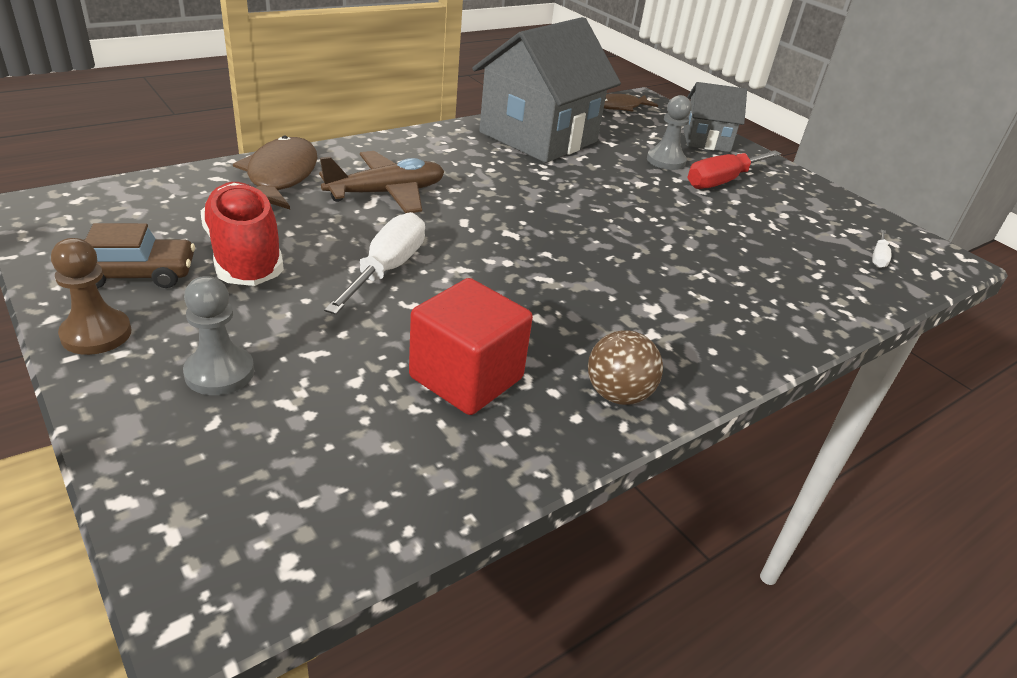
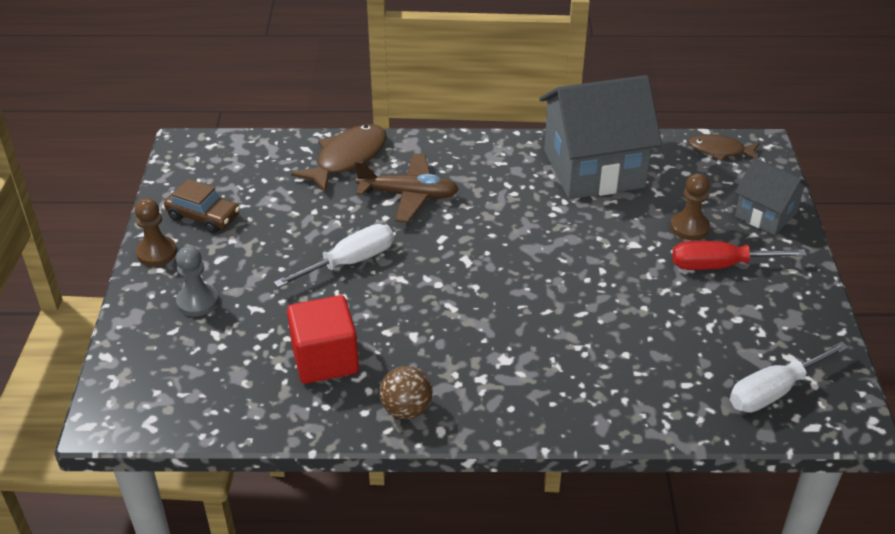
camera: 40 degrees right, 5 degrees up
red shoe [201,182,284,286] -> none
grey pawn [647,95,691,170] -> brown pawn [670,173,710,240]
white screwdriver [872,230,891,268] -> white screwdriver [730,341,849,413], size x2.03

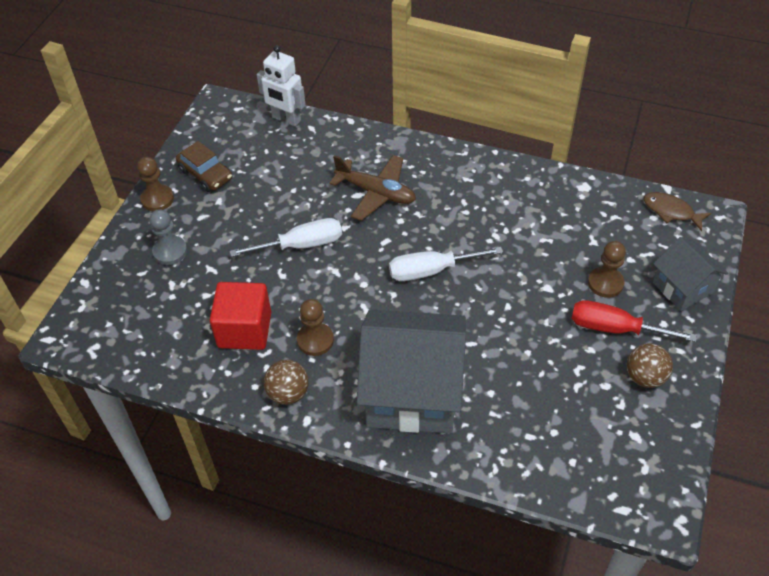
camera: 20 degrees right, 10 degrees up
brown fish [291,124,387,192] -> none
grey house [539,75,662,199] -> grey house moved to [357,309,466,433]
white screwdriver [730,341,849,413] -> white screwdriver moved to [389,247,503,281]
none -> white robot [257,45,306,126]
none -> brown pawn [297,299,334,356]
none -> brown ball [627,343,673,388]

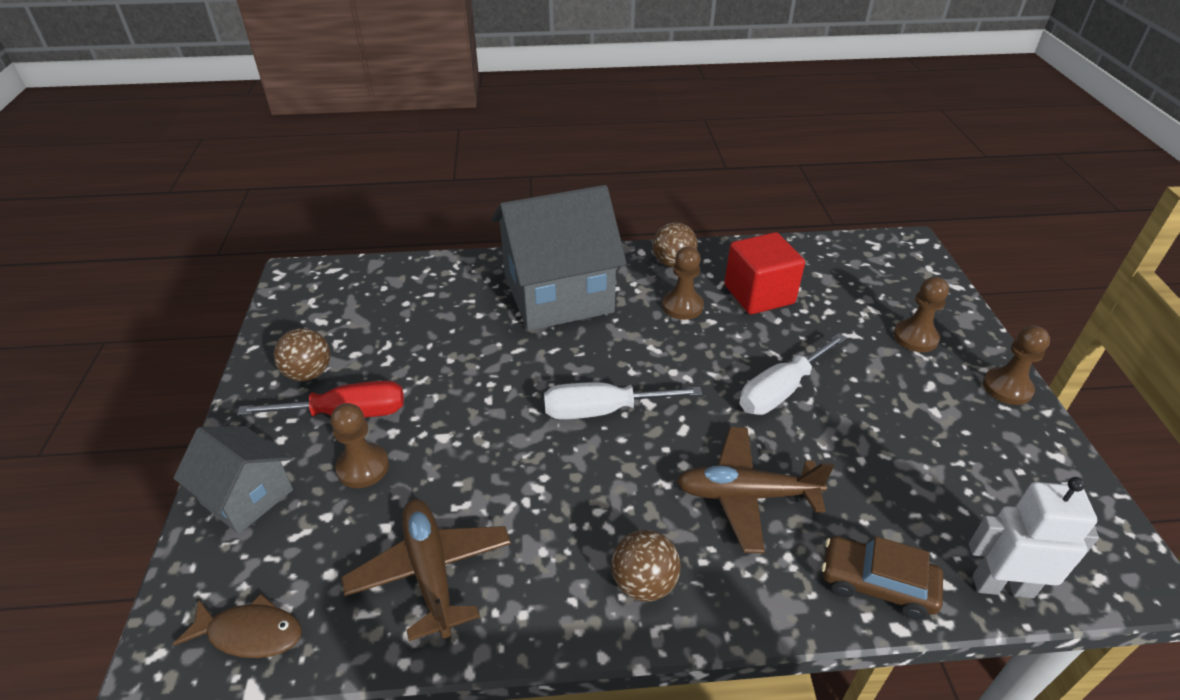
camera: 155 degrees right, 10 degrees down
grey pawn [149,209,187,265] -> brown pawn [893,277,949,352]
brown car [176,141,232,192] -> brown car moved to [822,536,943,619]
white screwdriver [389,247,503,281] -> white screwdriver turned 150 degrees counterclockwise [544,382,702,420]
none -> brown plane [342,499,511,641]
none -> brown ball [612,530,681,602]

